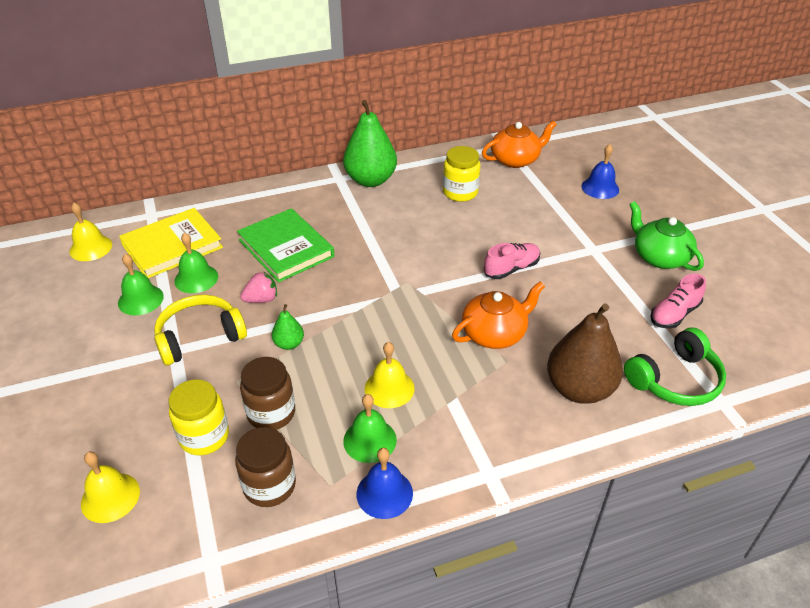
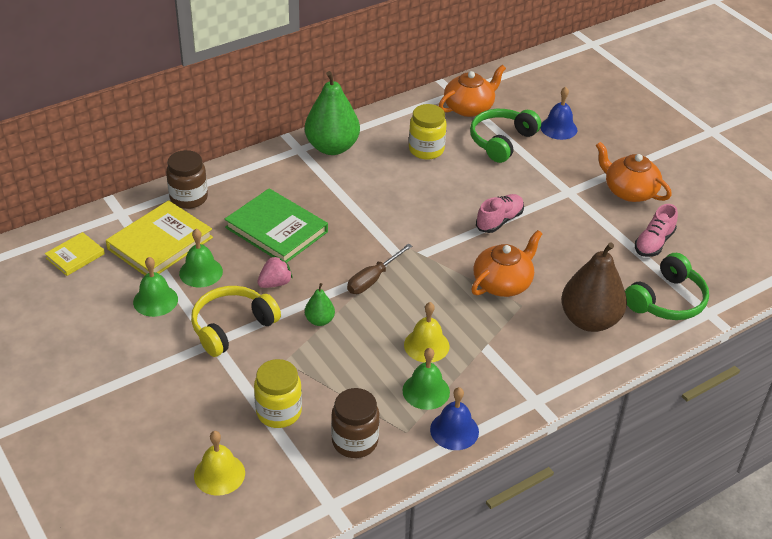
camera: 15 degrees left, 0 degrees up
yellow bell [69,203,112,261] -> yellow book [45,232,105,276]
brown jar [240,357,295,430] -> brown jar moved to [166,150,208,209]
green teapot [629,201,704,271] -> orange teapot [596,142,672,202]
none -> brown screwdriver [347,244,412,294]
none -> green headphones [470,109,541,163]

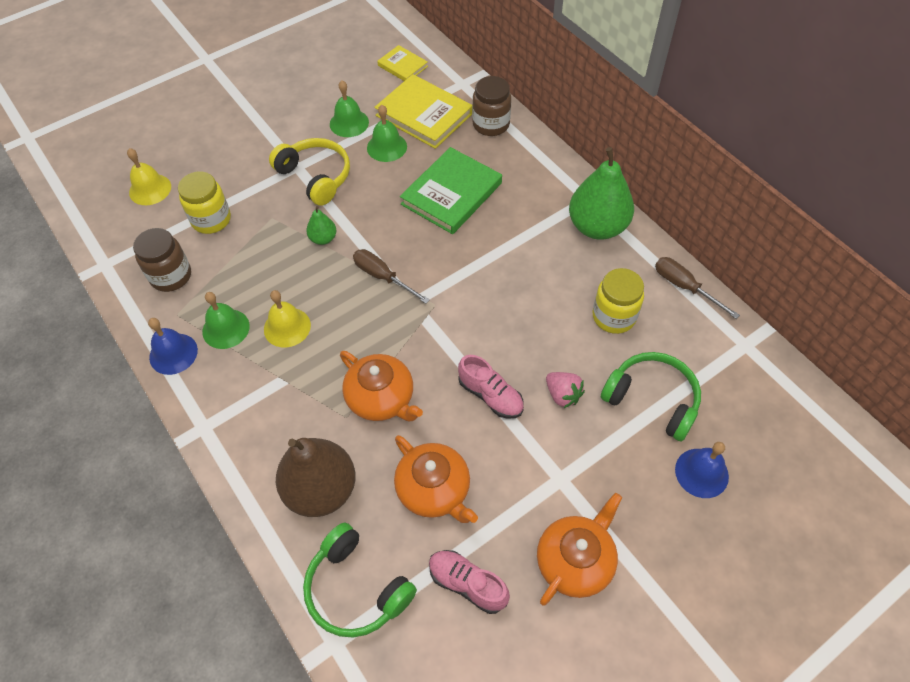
camera: 90 degrees right, 15 degrees up
pink strawberry [257,256,293,288] -> pink strawberry moved to [546,372,585,408]
orange teapot [439,65,506,117] -> orange teapot moved to [394,435,478,523]
none -> brown screwdriver [655,257,740,319]

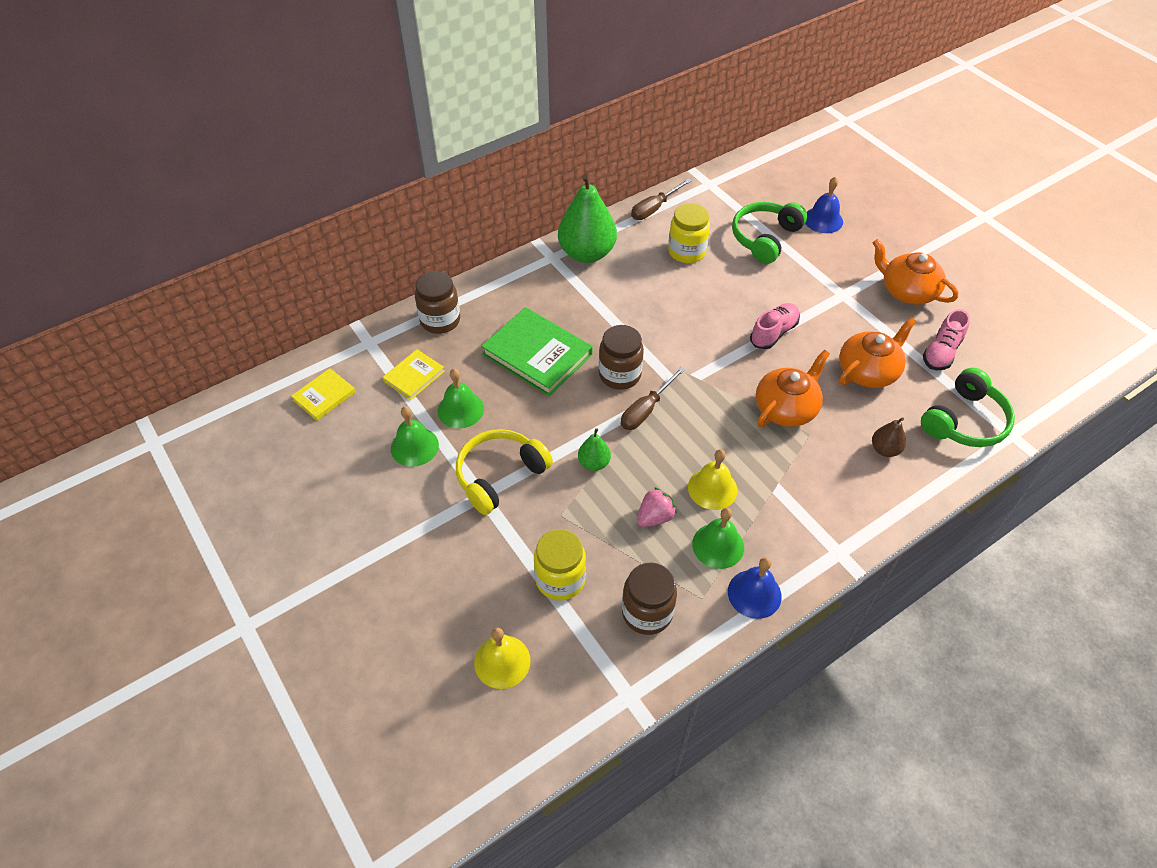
camera: 90 degrees left, 5 degrees down
brown pear [276,438,356,517] -> brown pear [872,417,906,457], size x0.47
yellow book [374,74,472,149] -> yellow book [383,349,445,400], size x0.54
pink strawberry [546,372,585,408] -> pink strawberry moved to [637,487,677,527]
none -> brown jar [599,325,644,390]

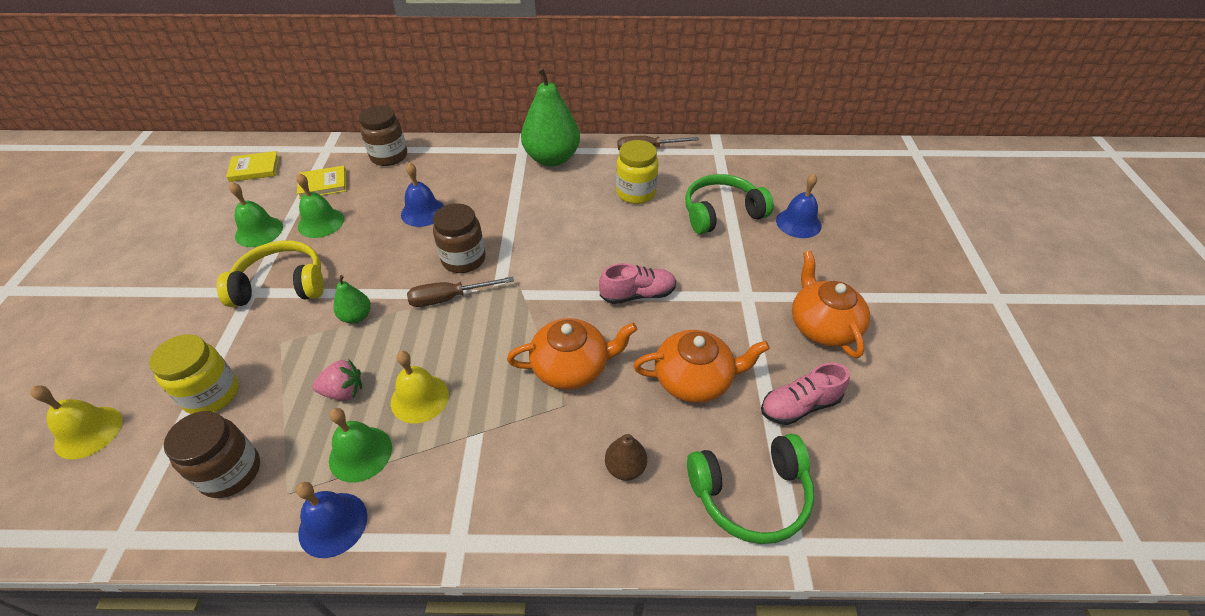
camera: 35 degrees right, 5 degrees down
green book [481,307,593,396] -> blue bell [401,163,444,227]

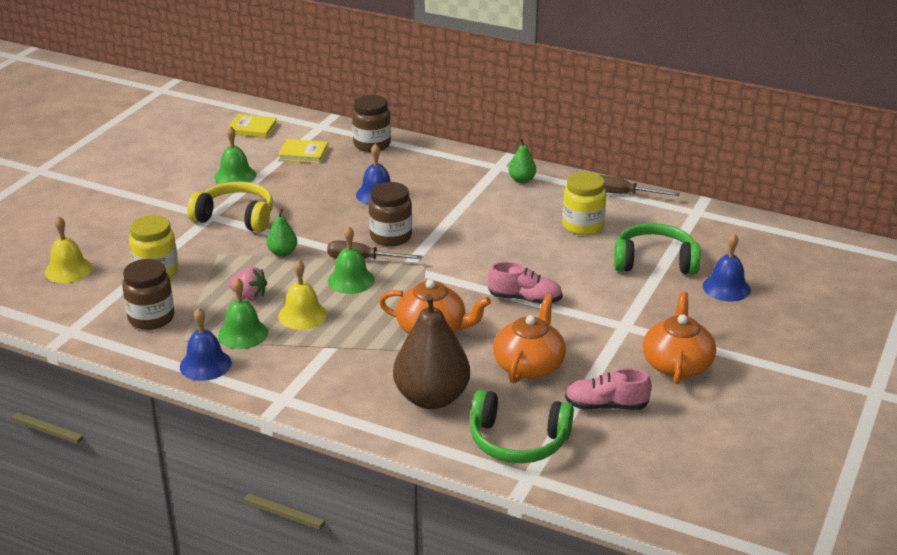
camera: 25 degrees right, 15 degrees down
green bell [296,173,344,238] -> green bell moved to [328,226,375,294]
green pear [521,67,580,167] -> green pear [508,138,536,183], size x0.47
brown pear [605,434,647,481] -> brown pear [393,294,470,409], size x2.14
orange teapot [633,330,770,403] -> orange teapot turned 90 degrees counterclockwise [493,294,566,384]

